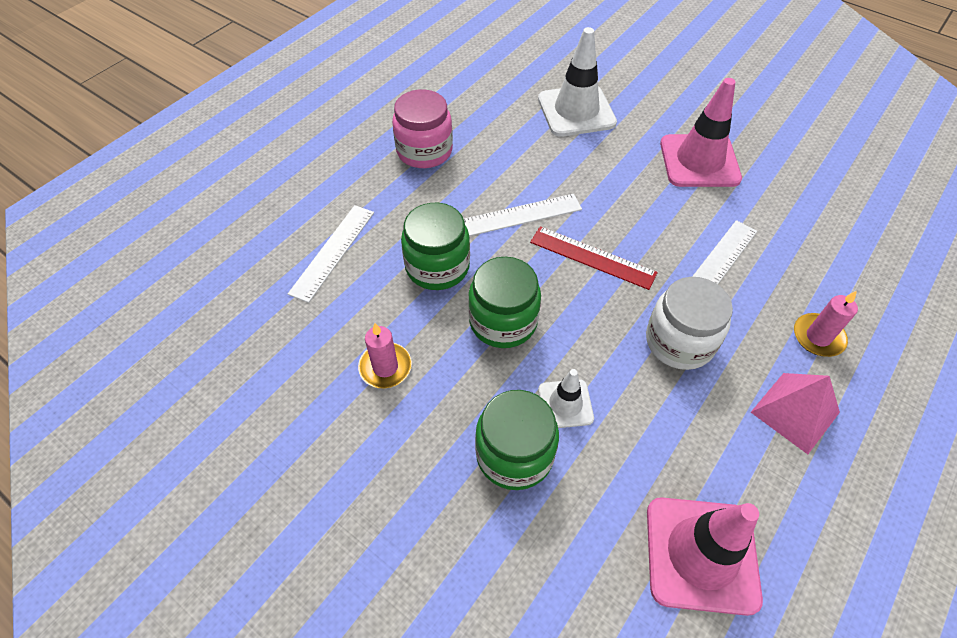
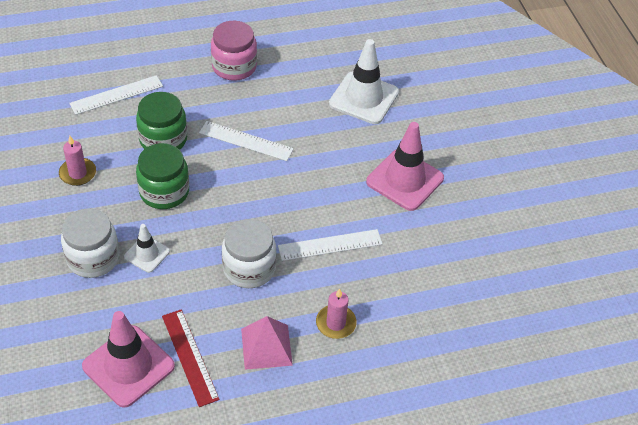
camera: 35 degrees right, 5 degrees down
green jar [475,390,559,490] -> white jar [61,208,119,278]
red ruler [530,226,658,290] -> red ruler moved to [162,309,220,407]

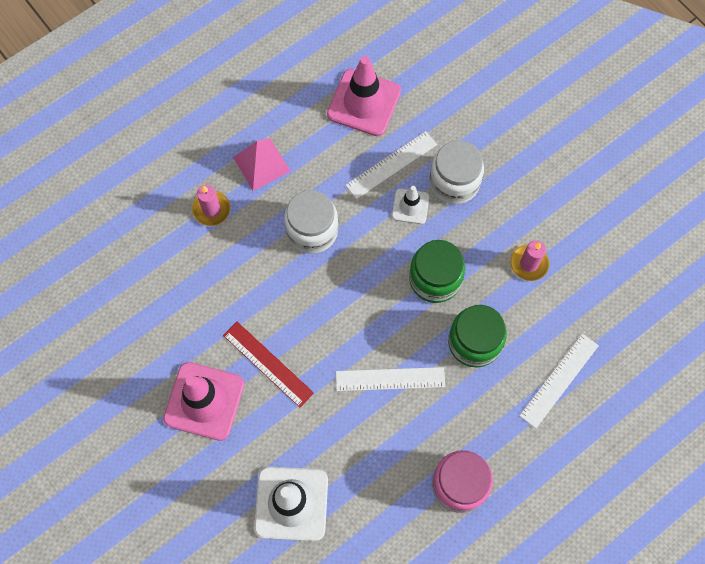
camera: 160 degrees right, 20 degrees up
red ruler [162,309,220,407] -> red ruler moved to [223,322,314,408]
white ruler [278,229,382,261] -> white ruler moved to [345,131,437,199]

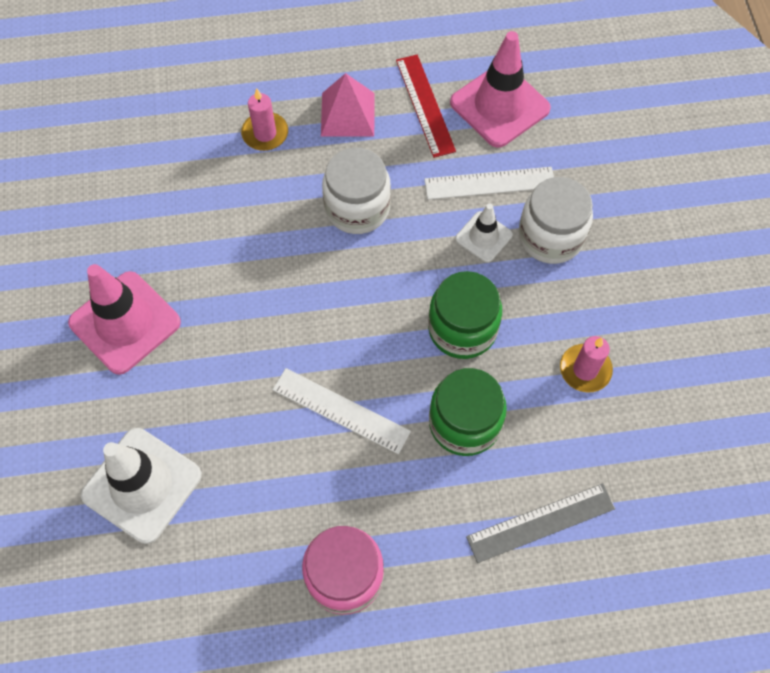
camera: 30 degrees right, 5 degrees down
red ruler [223,322,314,408] -> red ruler moved to [396,55,456,158]
white ruler [519,334,599,428] -> grey ruler [466,483,615,563]

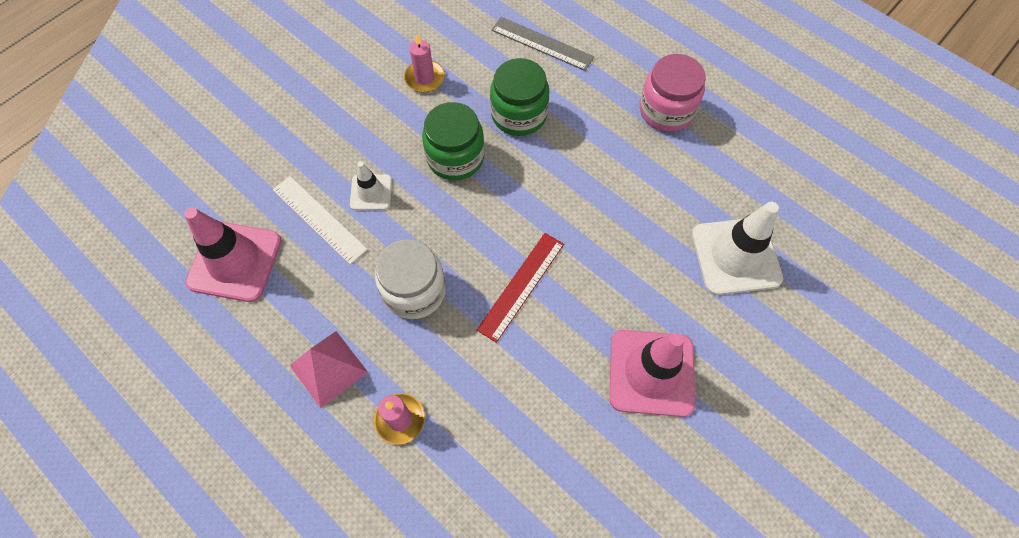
camera: 130 degrees left, 0 degrees up
white ruler [272,368,411,454] -> none
red ruler [396,55,456,158] -> red ruler moved to [476,233,564,343]
white jar [518,177,593,264] -> none

